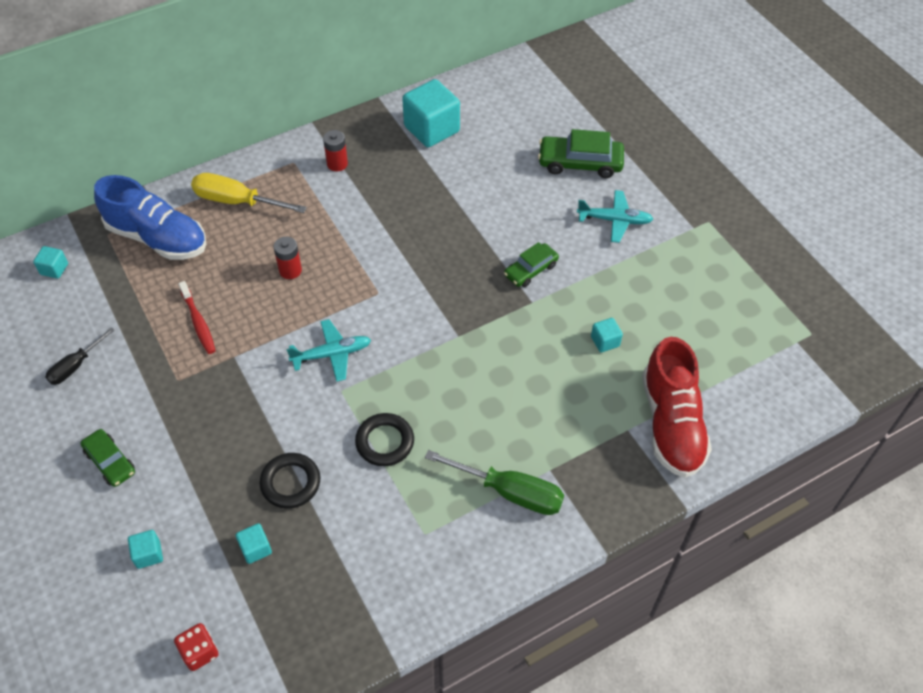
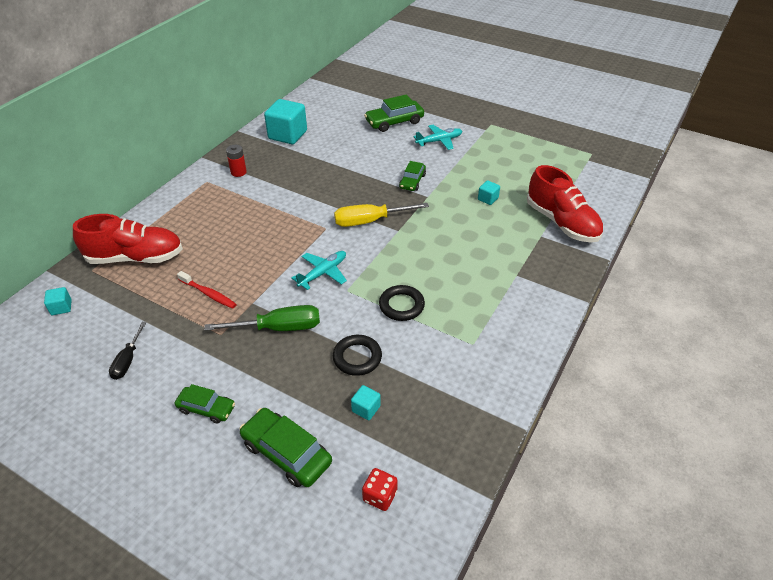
camera: 30 degrees left, 10 degrees down
blue shoe [94,175,206,260] -> red shoe [73,214,183,264]
turquoise cube [128,530,163,569] -> green car [239,408,332,487]
yellow screwdriver [191,173,307,213] -> yellow screwdriver moved to [334,203,429,227]
red battery [274,237,302,279] -> none
green screwdriver [425,450,564,515] -> green screwdriver moved to [204,305,320,331]

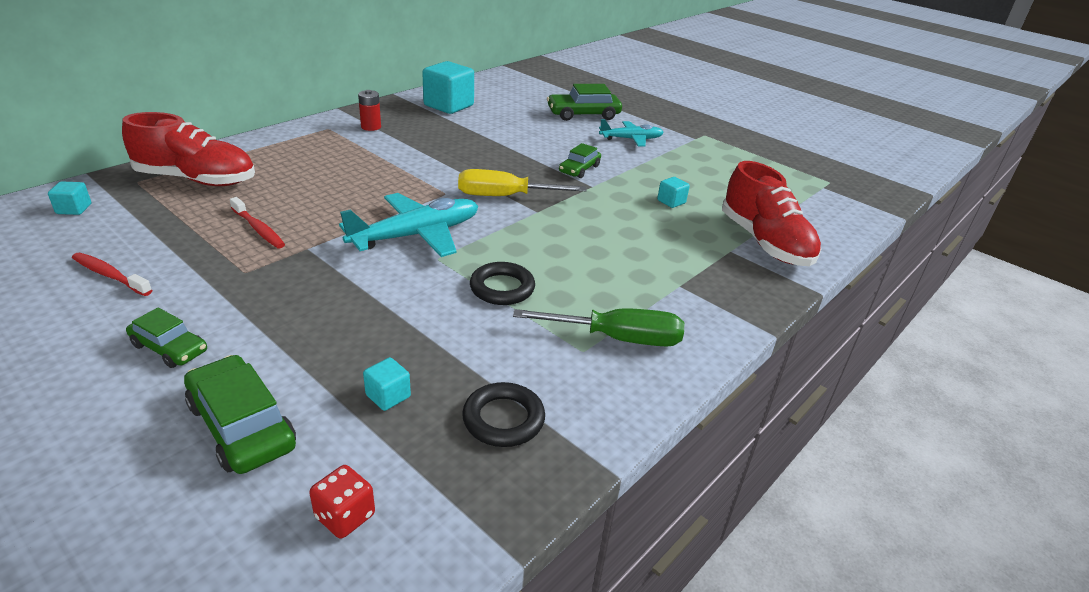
camera: 10 degrees right, 10 degrees down
black screwdriver [109,322,146,380] -> red toothbrush [72,253,152,296]
green screwdriver [204,305,320,331] -> green screwdriver moved to [513,308,684,347]
turquoise plane [291,251,347,290] -> turquoise plane [339,193,478,257], size x1.62
black ring [333,335,382,376] -> black ring moved to [462,382,545,447]

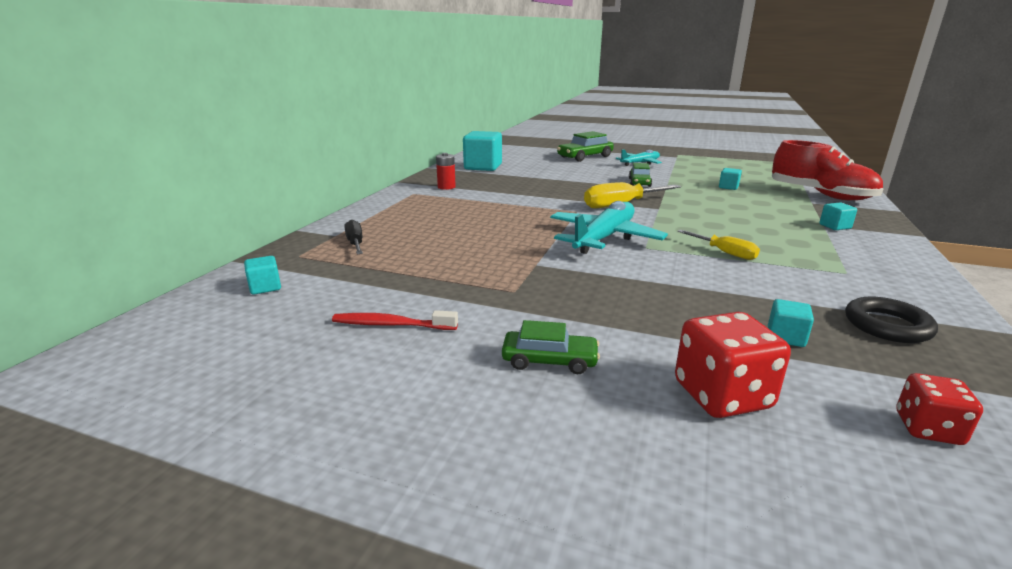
camera: 20 degrees left, 10 degrees down
red shoe [122,112,255,186] -> black screwdriver [344,220,363,254]
green car [184,355,296,474] -> red dice [675,312,791,418]
red toothbrush [230,197,285,248] -> none
black ring [470,262,535,305] -> yellow screwdriver [678,230,760,260]
green screwdriver [513,308,684,347] -> none
none -> turquoise cube [819,203,857,230]

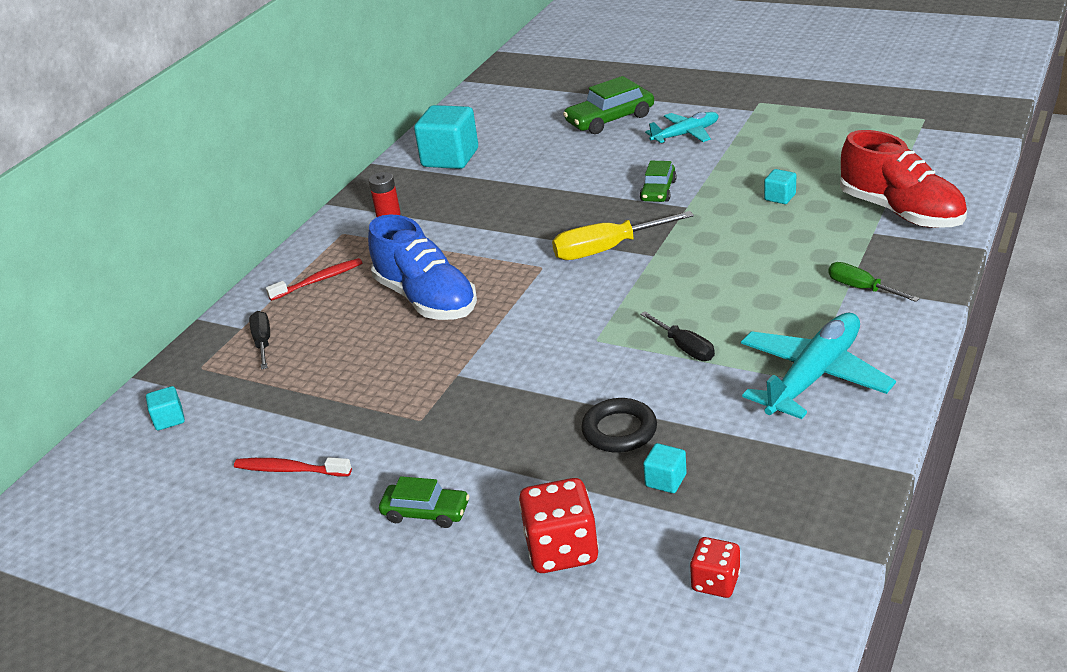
camera: 10 degrees right, 10 degrees up
turquoise plane [550,201,668,254] -> turquoise plane moved to [741,313,896,419]
yellow screwdriver [678,230,760,260] -> black screwdriver [640,311,715,361]
turquoise cube [819,203,857,230] -> green screwdriver [828,262,920,302]
black ring [845,297,938,343] -> black ring moved to [581,398,657,453]
none -> red toothbrush [266,258,362,301]
none -> blue shoe [368,215,477,320]

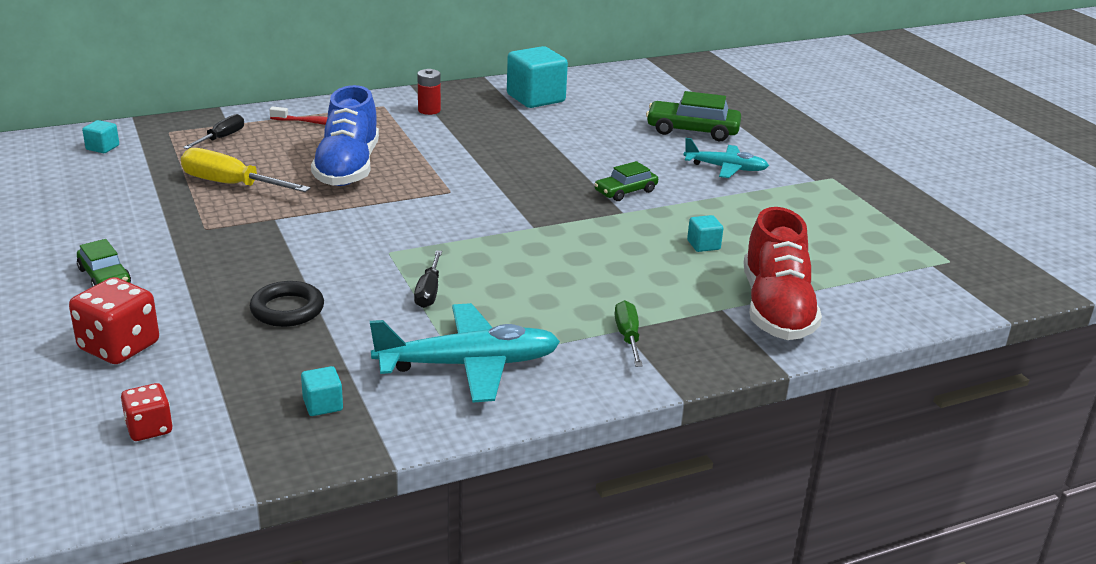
camera: 35 degrees right, 5 degrees down
red toothbrush [234,457,352,476] -> none
yellow screwdriver [552,211,694,260] -> yellow screwdriver moved to [181,148,311,192]
turquoise cube [643,443,687,493] -> turquoise cube moved to [301,366,343,416]

